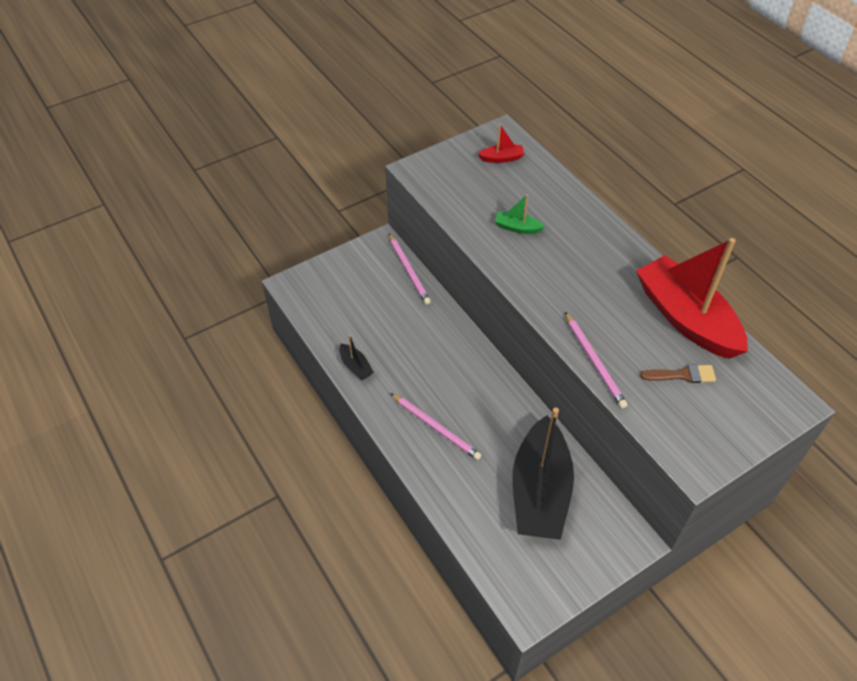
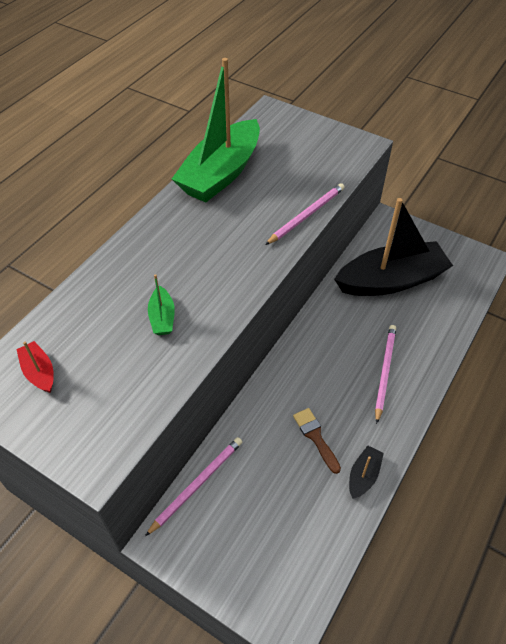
camera: 115 degrees left, 0 degrees up
red boat [636,238,748,359] -> green boat [172,58,260,202]
brown brush [640,364,716,383] -> brown brush moved to [293,408,341,474]

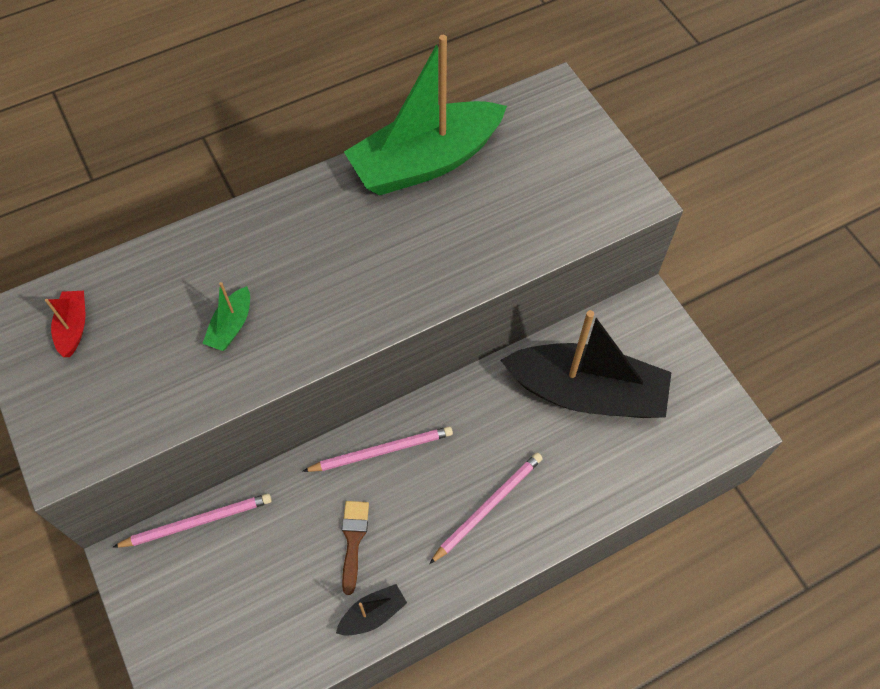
camera: 30 degrees right, 10 degrees up
pink pencil [265,183,345,245] -> pink pencil moved to [302,426,453,472]

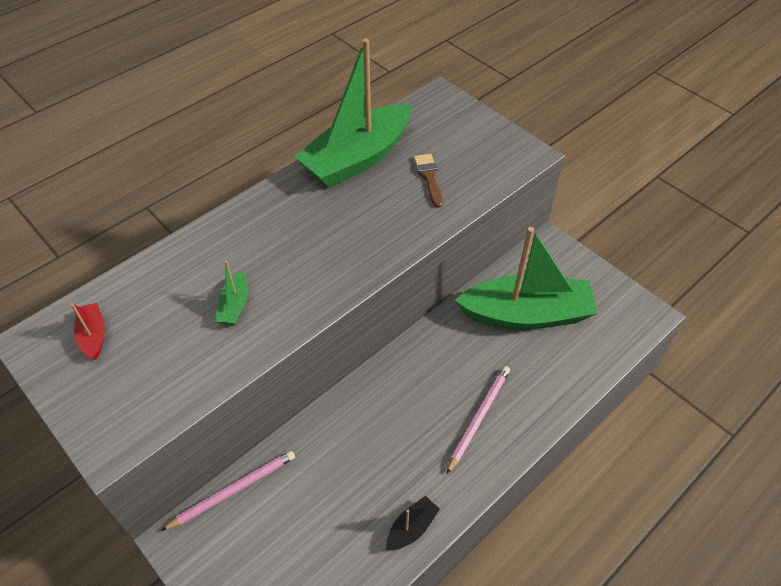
camera: 15 degrees left, 10 degrees down
pink pencil [302,426,453,472] -> none
brown brush [342,501,369,595] -> brown brush moved to [414,154,443,208]
black boat [500,310,672,418] -> green boat [455,227,598,330]

